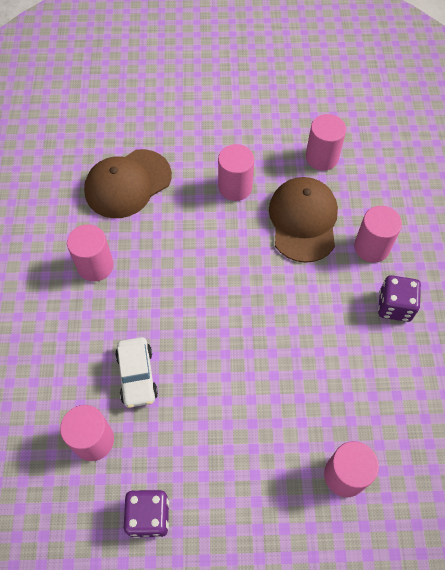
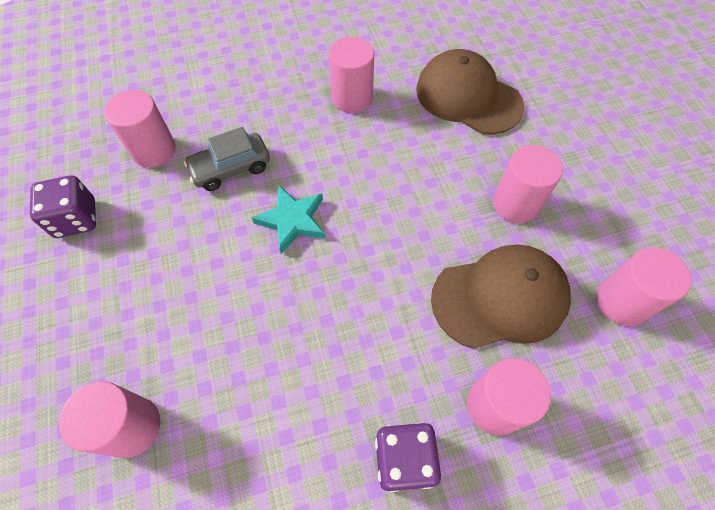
camera: 75 degrees right, 0 degrees up
white car [115,337,158,408] -> grey car [184,127,270,191]
none -> turquoise star [252,185,325,254]

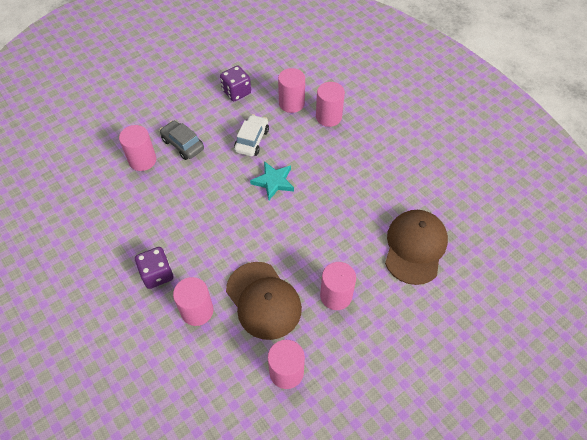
camera: 70 degrees right, 5 degrees down
grey car [184,127,270,191] -> grey car moved to [160,120,204,160]
pink cylinder [329,37,374,113] -> pink cylinder moved to [316,82,345,127]
none -> white car [234,114,269,156]

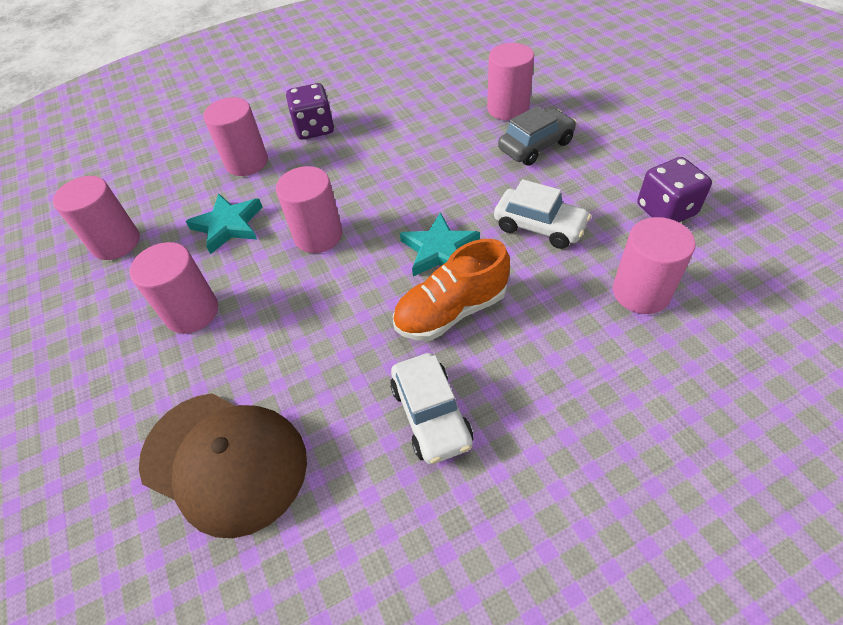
camera: 105 degrees right, 5 degrees down
brown cap [226,262,302,340] -> turquoise star [186,194,262,254]
pink cylinder [316,82,345,127] -> pink cylinder moved to [276,166,342,253]
none -> white car [390,353,473,464]
none -> orange shoe [393,239,510,341]

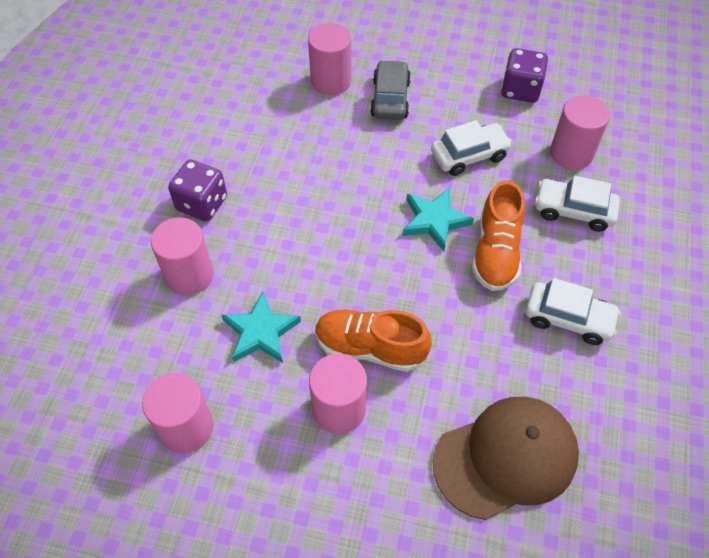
camera: 55 degrees left, 5 degrees up
pink cylinder [276,166,342,253] -> none
none -> orange shoe [315,310,432,372]
none -> white car [535,176,620,232]

